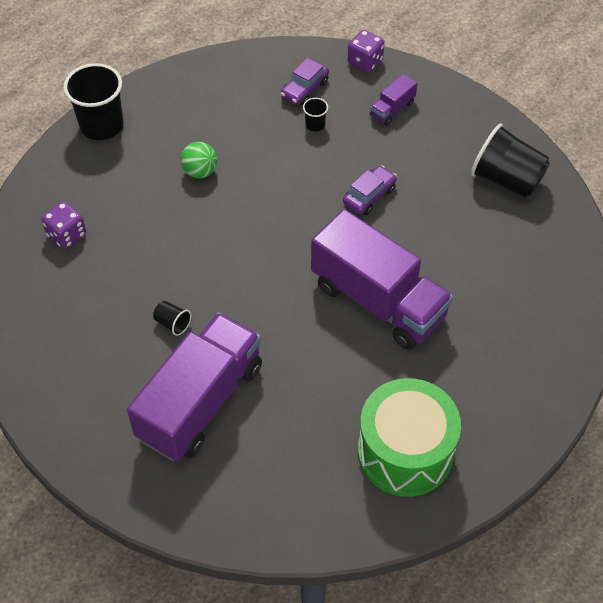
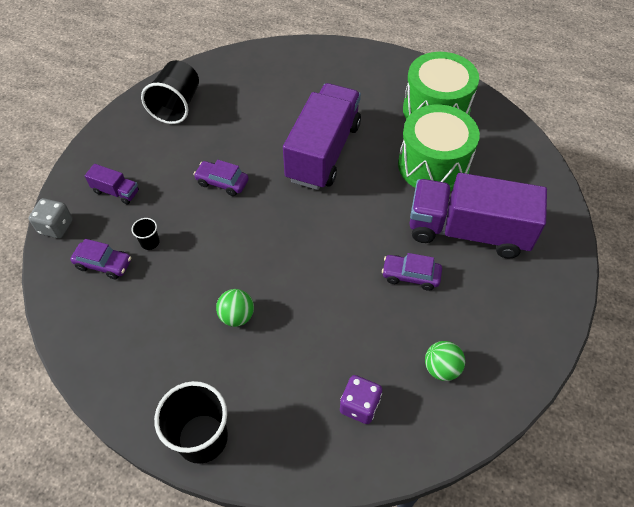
camera: 110 degrees left, 0 degrees up
black cup [153,301,191,336] -> purple car [382,253,442,291]
purple dice [348,30,385,73] -> grey dice [29,198,73,238]
none -> green drum [398,105,480,191]
none -> green ball [425,341,465,381]

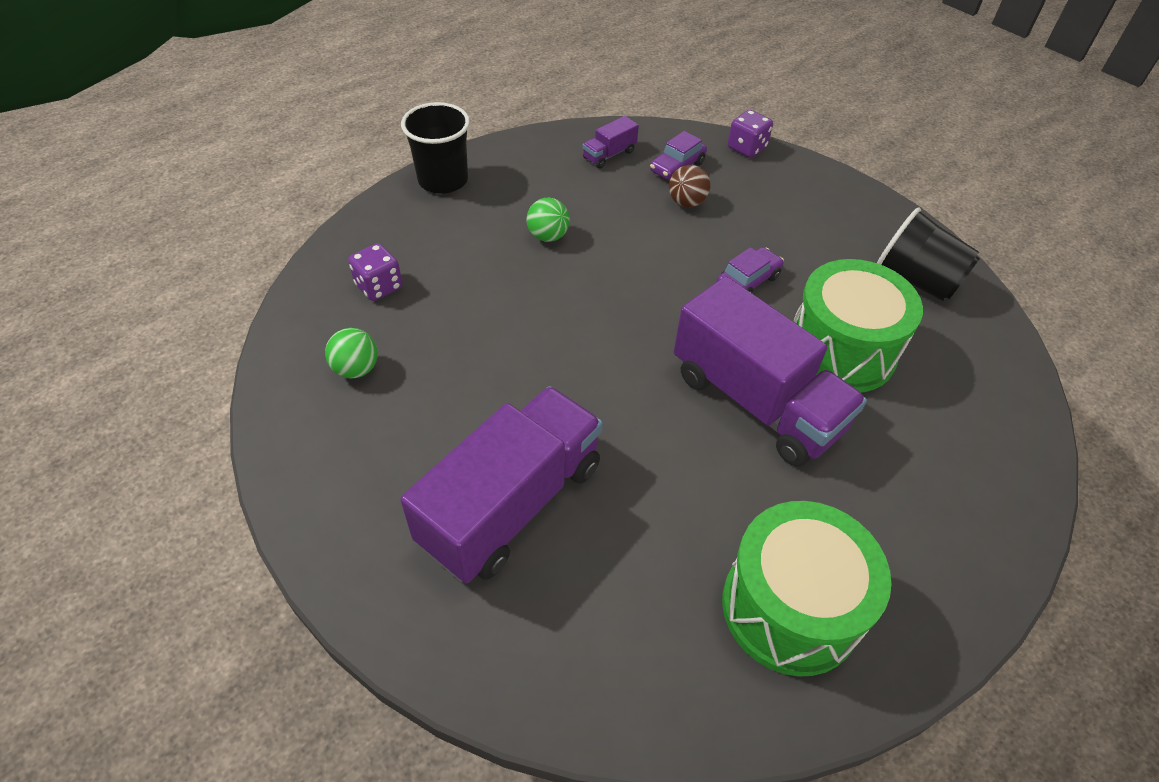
camera: 115 degrees right, 5 degrees down
grey dice [29,198,73,238] -> purple dice [728,110,773,158]
purple truck [85,164,139,204] -> purple truck moved to [582,116,639,168]
black cup [132,218,160,250] -> brown ball [669,165,710,207]
purple car [382,253,442,291] -> none
green drum [398,105,480,191] -> green drum moved to [794,259,923,393]

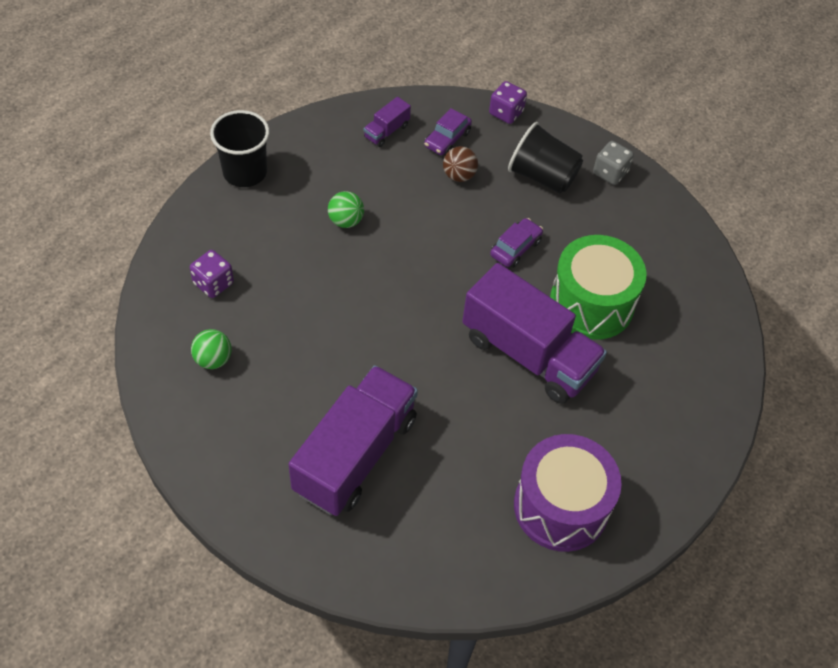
camera: 10 degrees left, 5 degrees up
green drum [722,501,892,677] -> purple drum [514,434,622,552]
black cup [877,207,980,301] -> black cup moved to [508,122,583,194]
none -> grey dice [593,141,634,185]

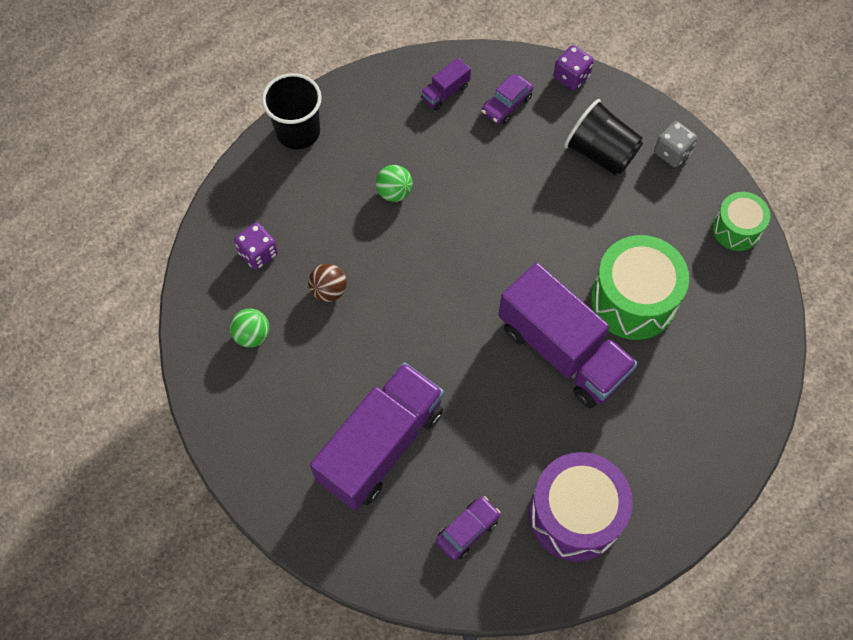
camera: 10 degrees right, 10 degrees up
brown ball [443,146,478,182] -> brown ball moved to [308,264,347,302]
purple car [490,218,543,268] -> purple car moved to [436,496,501,560]
none -> green drum [712,192,770,251]

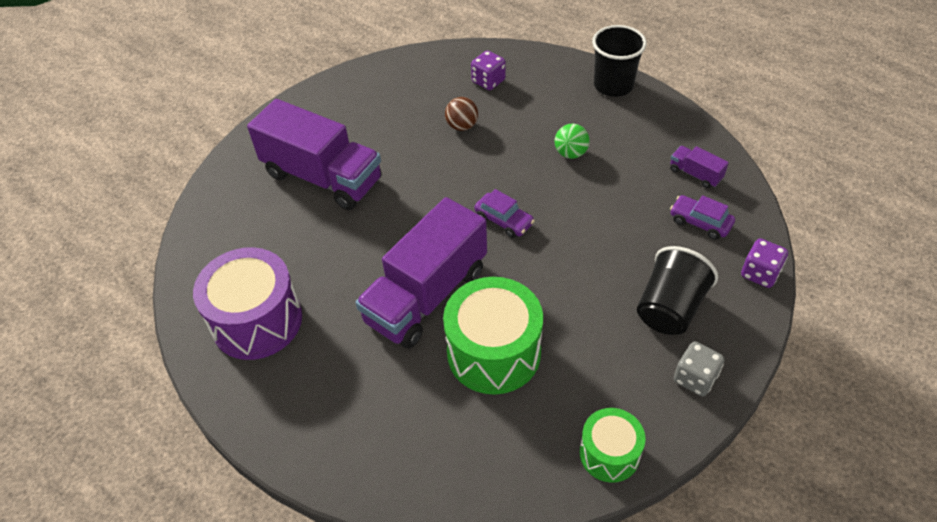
camera: 85 degrees right, 15 degrees down
green ball [230,309,269,347] -> none
purple car [436,496,501,560] -> purple car moved to [474,189,535,238]

